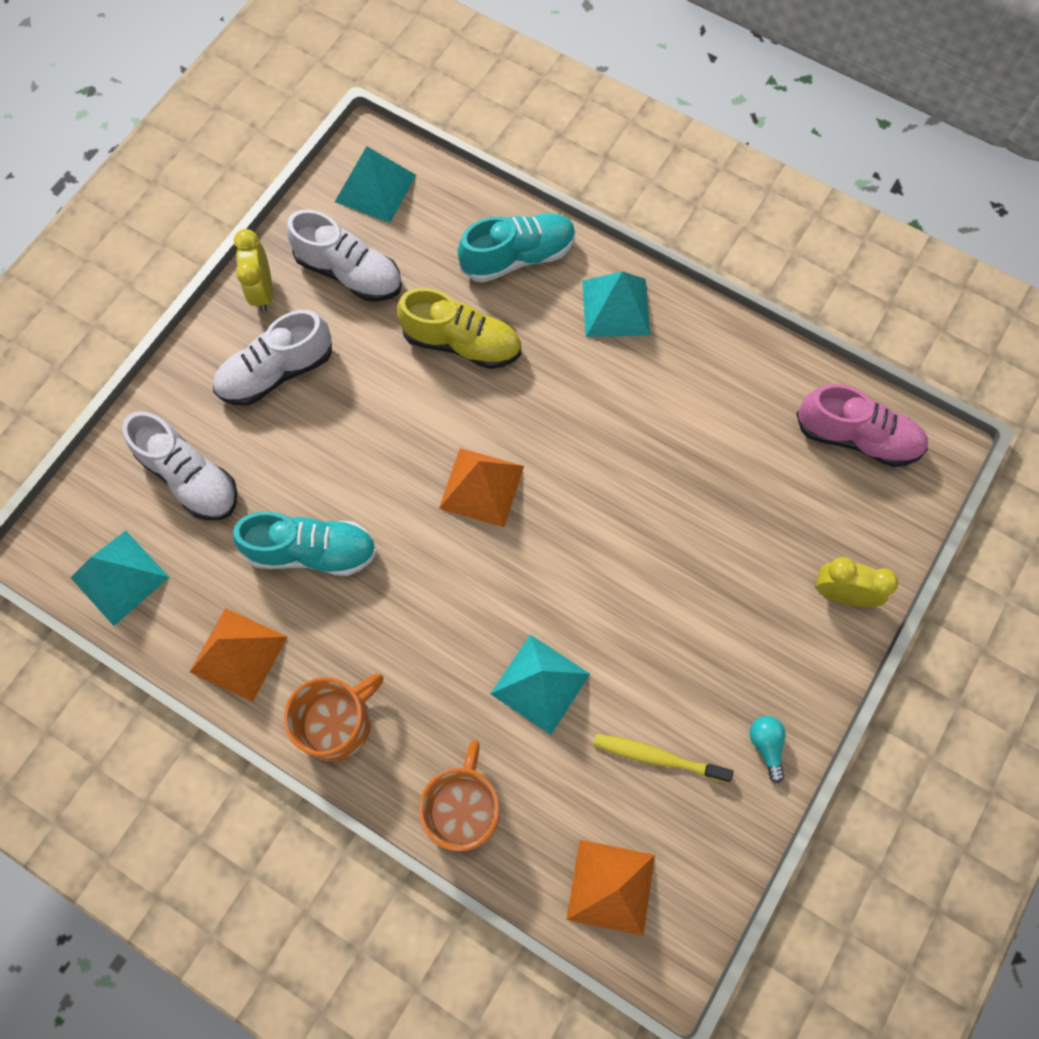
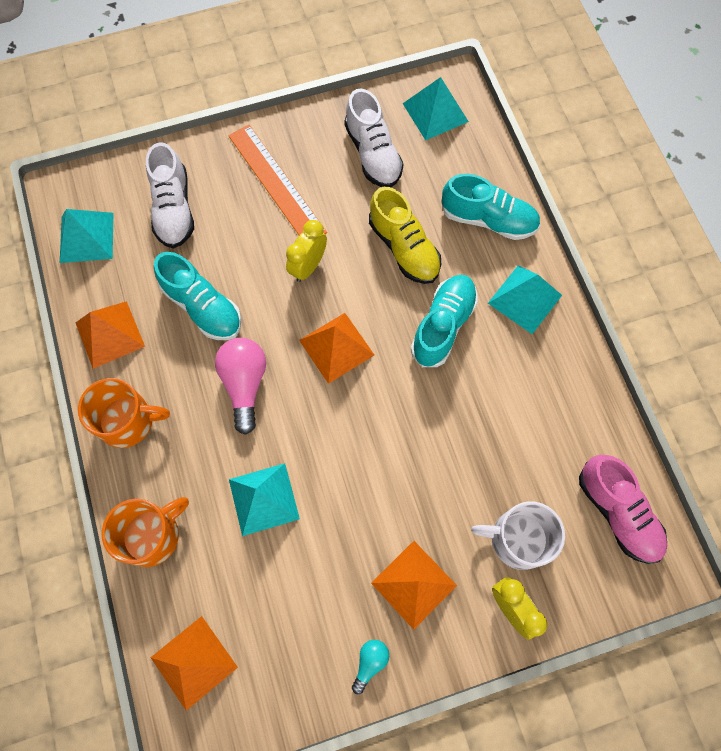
camera: 40 degrees right, 0 degrees up
white shoe [213,310,332,406] -> orange ruler [228,125,327,235]
yellow clock [234,229,273,312] -> yellow clock moved to [286,220,327,282]
yellow toothbrush [593,734,734,783] -> none
none -> pink light bulb [215,338,266,435]
none -> orange pyramid [371,541,457,630]
none -> turquoise shoe [411,275,478,367]
none -> white mug [471,501,565,570]

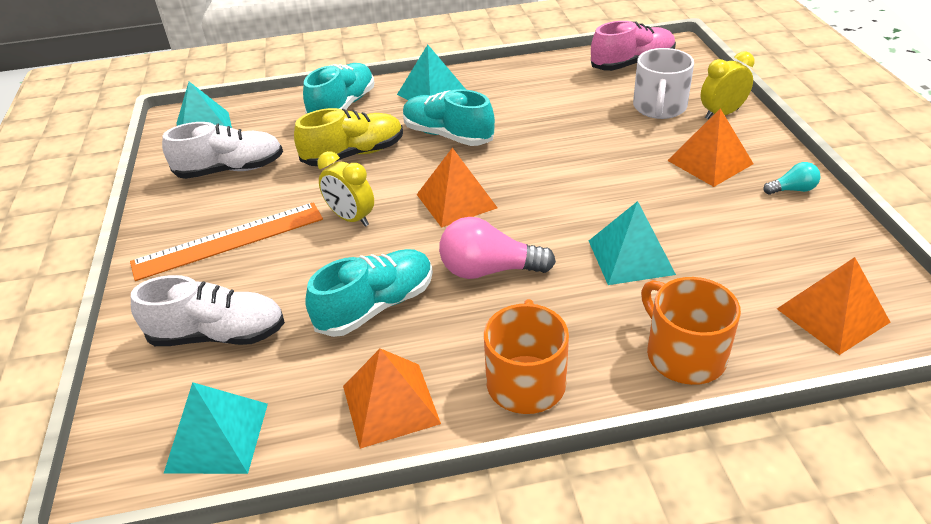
camera: 80 degrees left, 30 degrees down
turquoise light bulb [352,640,389,694] -> turquoise light bulb turned 135 degrees clockwise [763,162,820,195]

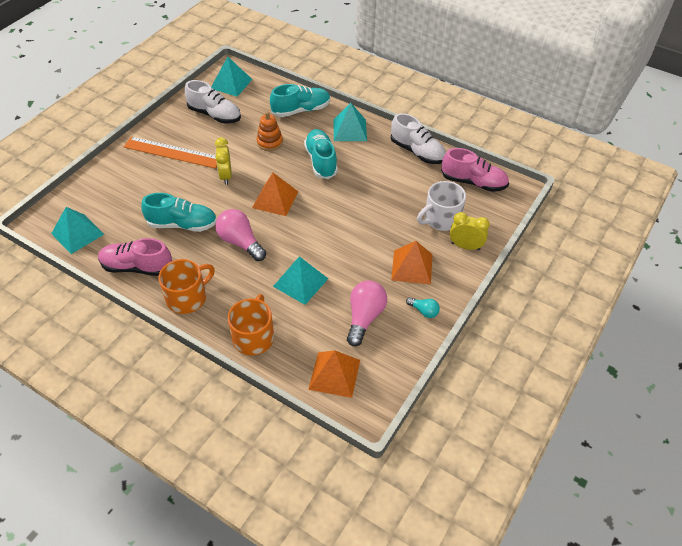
camera: 40 degrees right, 10 degrees up
white shoe [131,275,285,346] -> white shoe moved to [391,113,446,164]
yellow shoe [294,108,403,166] -> orange stacking toy [257,111,283,151]
orange pyramid [343,348,441,449] -> pink shoe [98,238,172,276]
none -> pink light bulb [347,280,387,346]

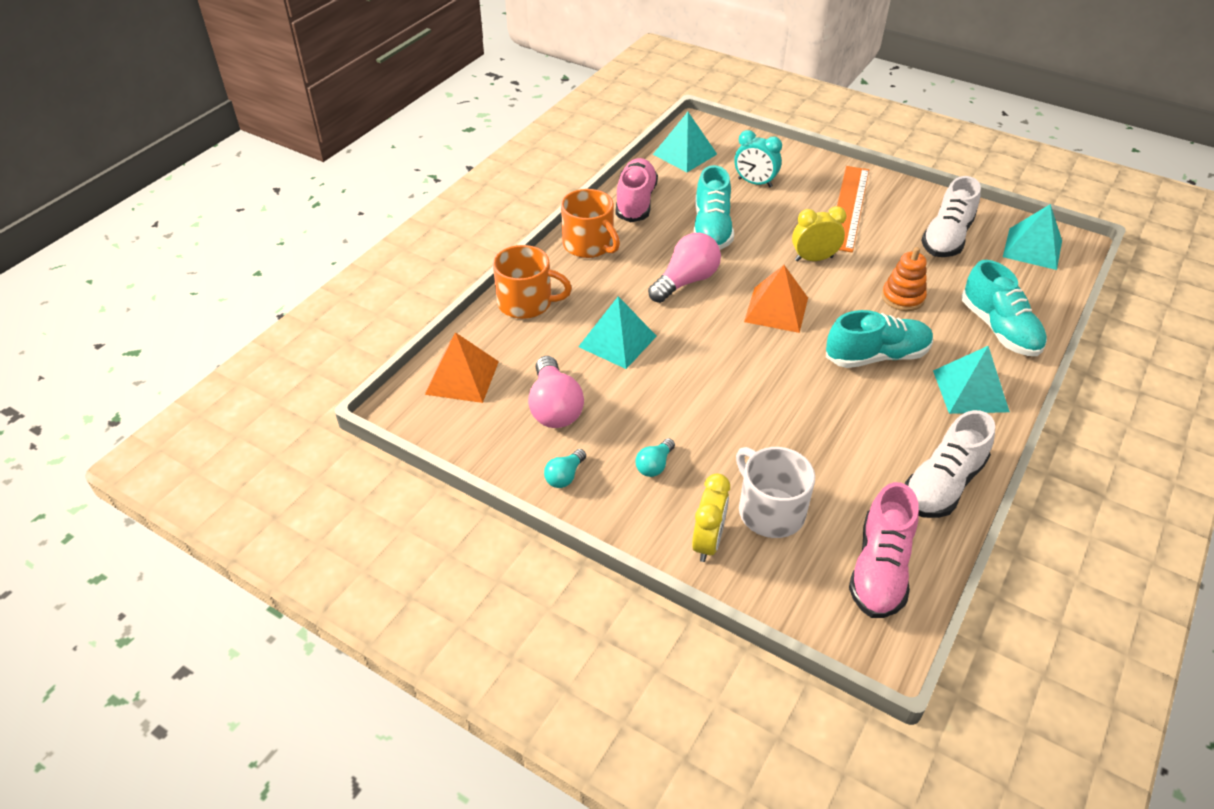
camera: 90 degrees right, 5 degrees down
pink light bulb [347,280,387,346] -> pink light bulb turned 60 degrees clockwise [528,356,584,428]
orange pyramid [391,241,433,285] -> turquoise light bulb [635,438,675,477]
none -> turquoise clock [734,130,782,187]

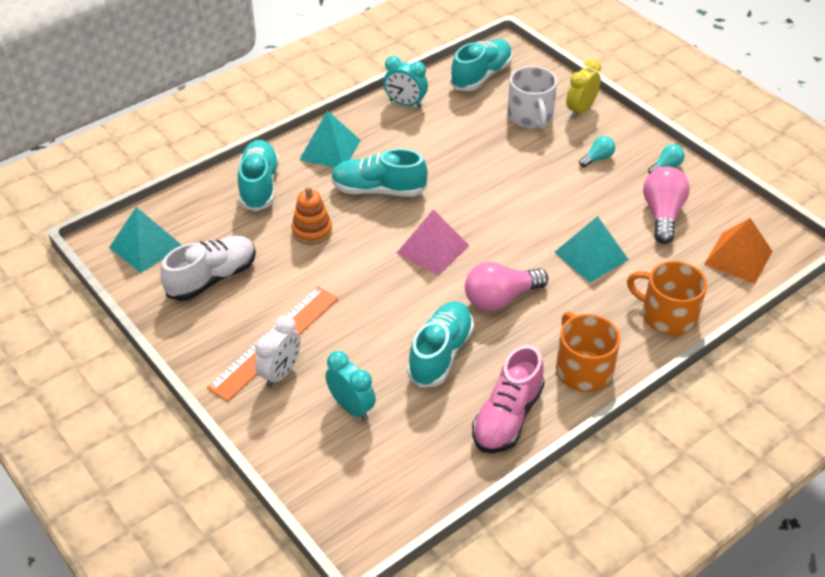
camera: 160 degrees left, 0 degrees up
turquoise pyramid [653,112,717,172] -> none
orange pyramid [744,265,808,333] -> pink pyramid [397,209,469,275]
yellow clock [792,206,847,262] -> none
pink shoe [849,482,919,618] -> turquoise shoe [450,39,513,91]
white shoe [905,410,995,518] -> turquoise clock [383,56,428,108]
none -> white clock [255,315,301,388]

